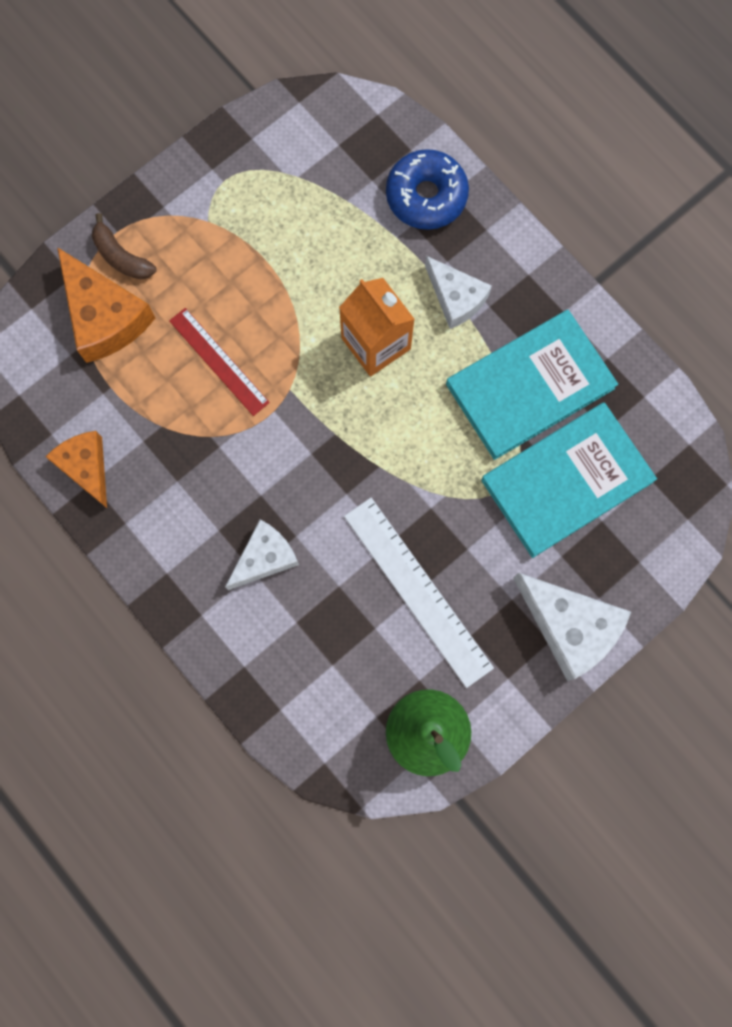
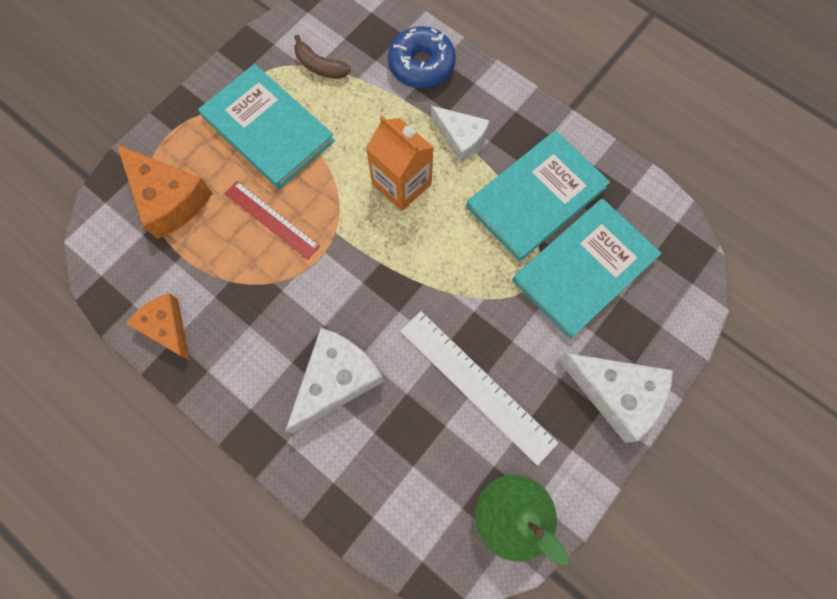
camera: 10 degrees left, 5 degrees down
brown banana [92,213,157,279] -> brown banana moved to [294,34,351,79]
white cheese [225,519,299,590] -> white cheese [285,327,384,433], size x1.52
none -> turquoise book [198,64,335,189]

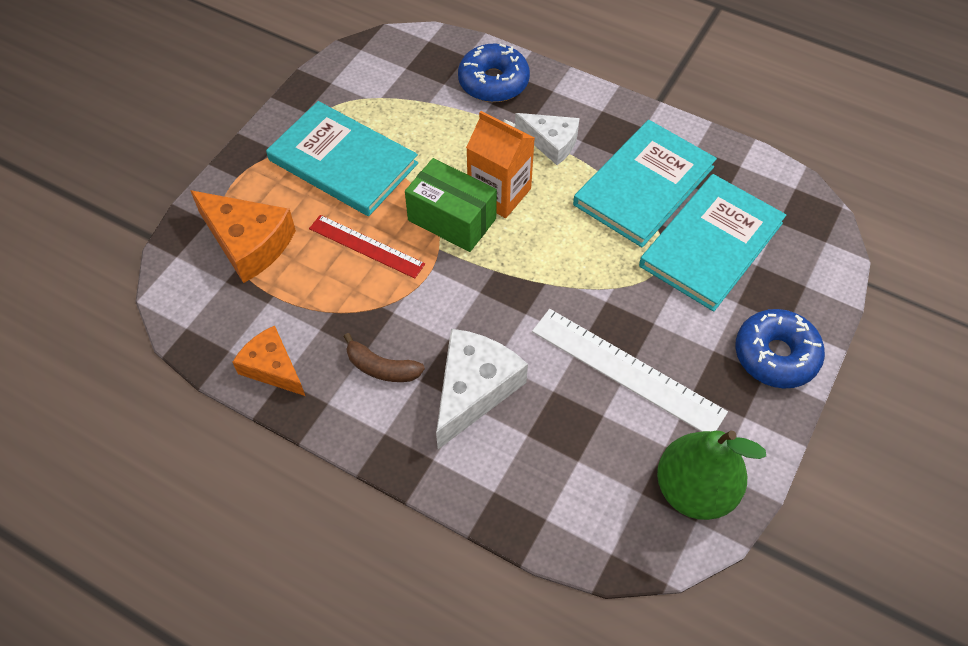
camera: 10 degrees left, 15 degrees down
brown banana [294,34,351,79] -> brown banana moved to [344,333,425,382]
white cheese [557,353,673,443] -> blue donut [735,309,825,388]
none -> green box [405,158,497,252]

